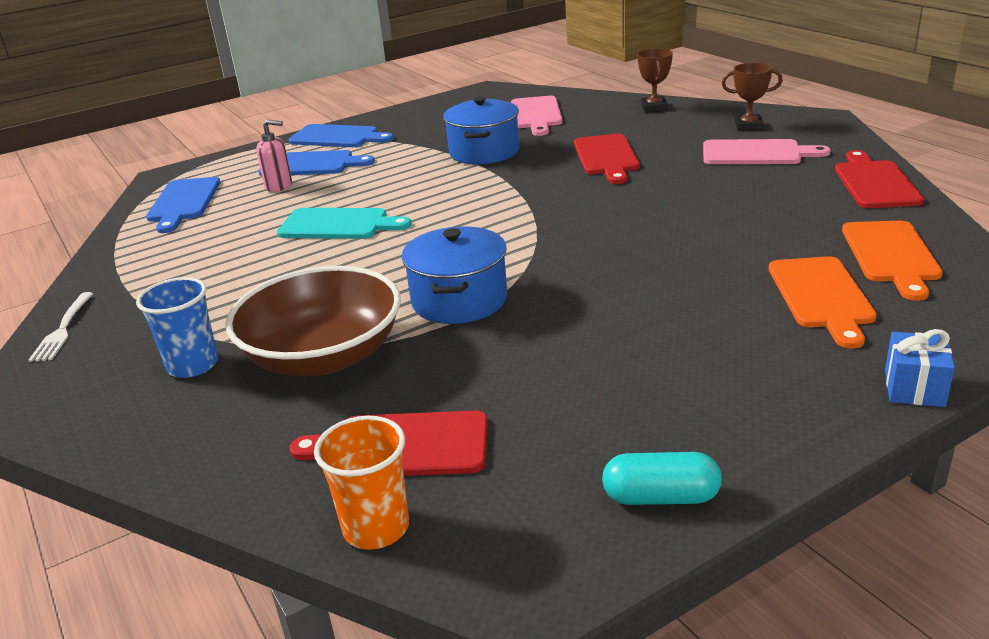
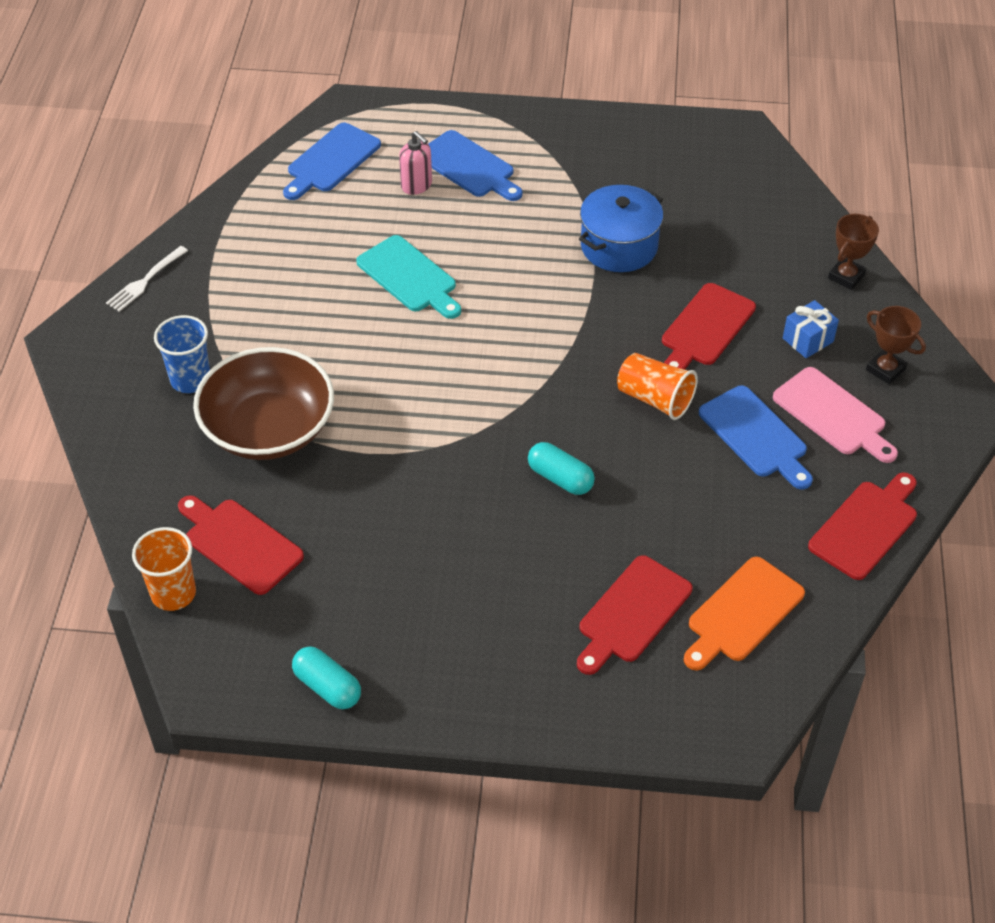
camera: 35 degrees right, 20 degrees up
blue cutting board [289,124,394,147] -> blue cutting board moved to [699,386,813,489]
blue pot [402,226,507,324] -> none
pink cutting board [511,96,563,136] -> none
orange cutting board [769,256,877,349] -> red cutting board [577,555,692,675]
blue gift [885,329,955,407] -> blue gift moved to [783,300,839,358]
none -> turquoise capsule [528,442,595,495]
none -> orange cup [617,353,698,420]

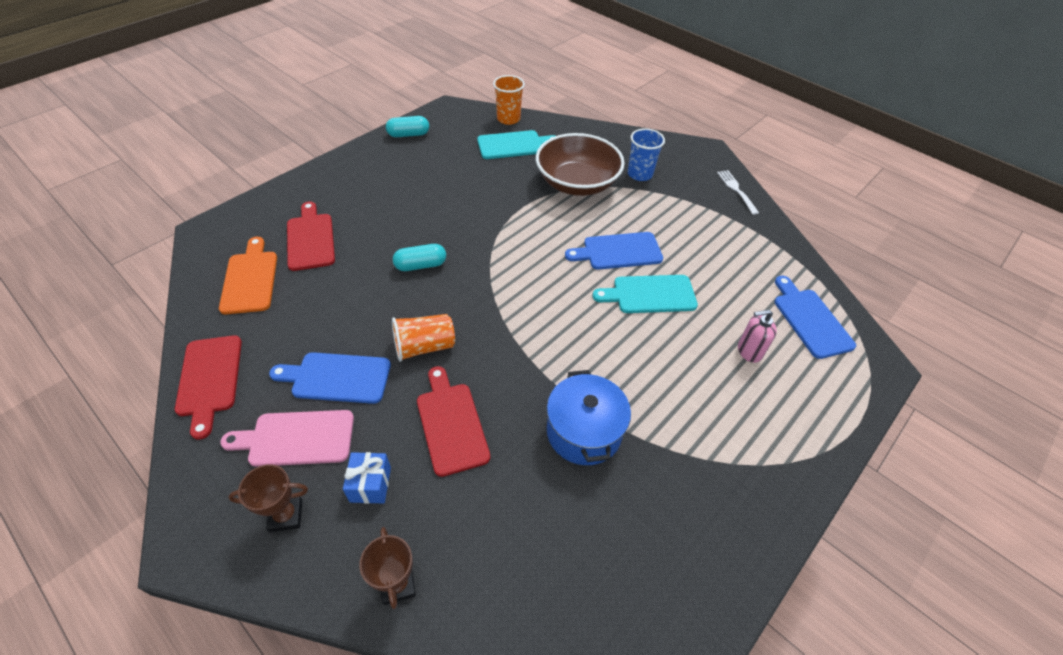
camera: 125 degrees right, 0 degrees up
red cutting board [178,495,304,595] -> turquoise cutting board [477,130,555,159]
blue cutting board [428,130,523,201] -> blue cutting board moved to [565,232,663,270]

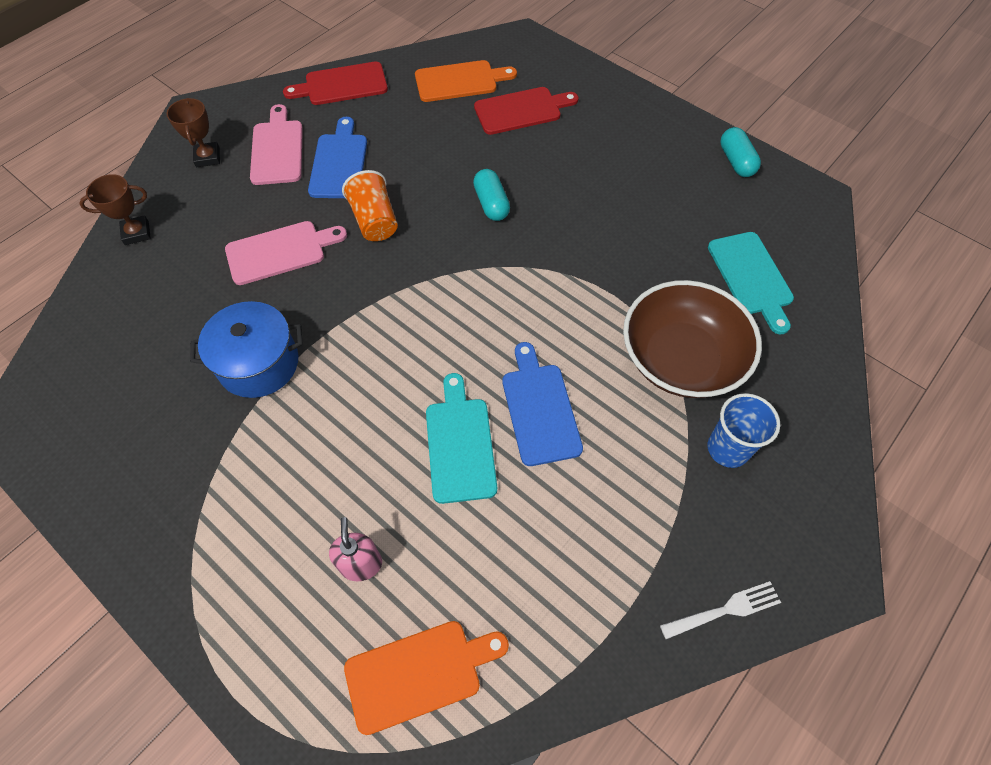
camera: 90 degrees right, 10 degrees up
blue gift [343,452,391,504] -> none
red cutting board [417,366,490,477] -> pink cutting board [225,221,347,285]
orange cup [493,75,525,125] -> none
blue cutting board [774,276,856,359] -> orange cutting board [344,621,509,735]

